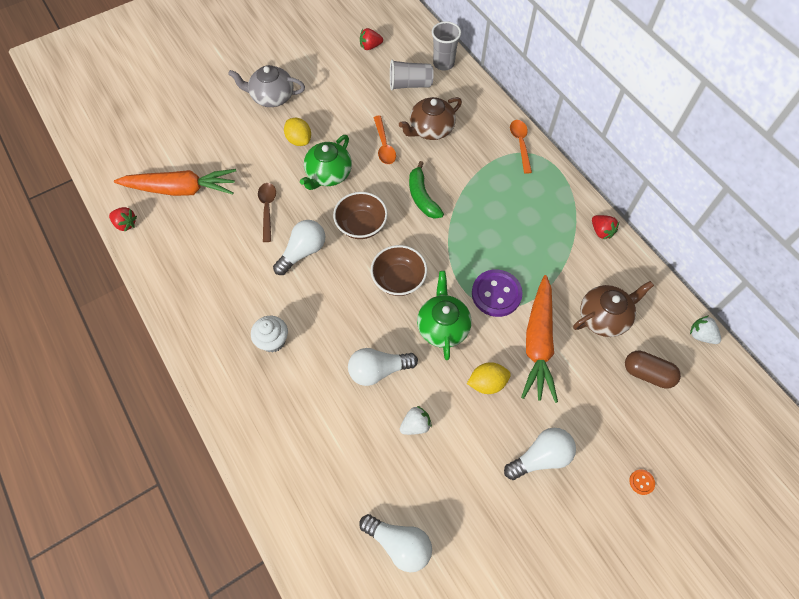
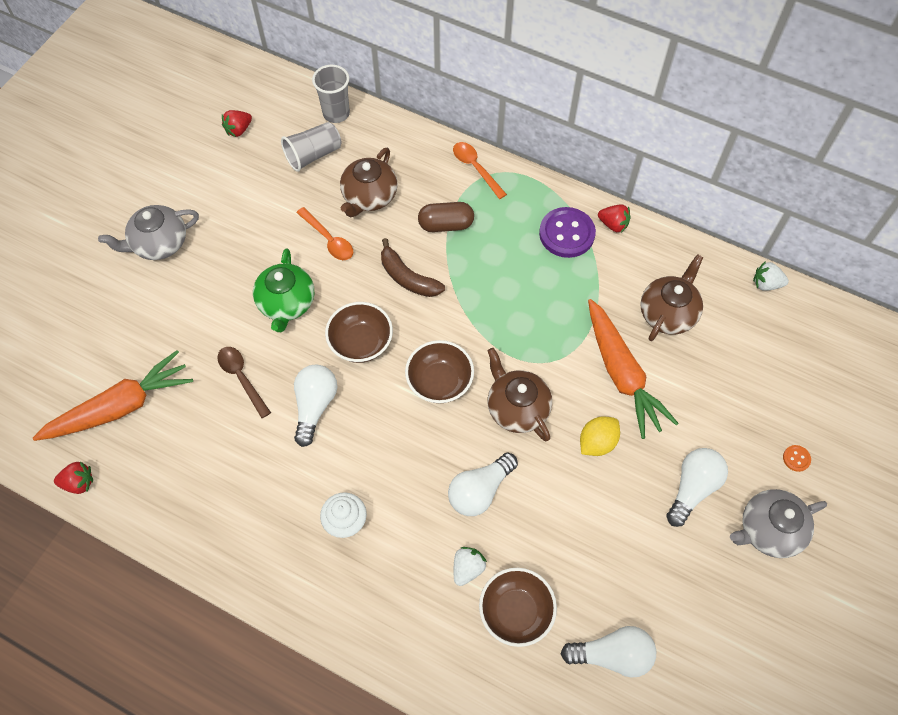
camera: 30 degrees left, 0 degrees up
yellow lemon [284,118,311,146] -> none
white strawberry [400,406,432,435] -> white strawberry moved to [454,547,487,586]
green banana [409,161,444,219] -> brown banana [381,238,445,297]
green teapot [417,271,472,360] -> brown teapot [487,348,552,441]
purple button [472,269,523,317] -> purple button moved to [539,207,596,258]
brown capsule [625,351,681,389] -> brown capsule moved to [418,202,474,232]
none -> brown bowl [479,568,557,647]
none -> grey teapot [730,489,827,558]

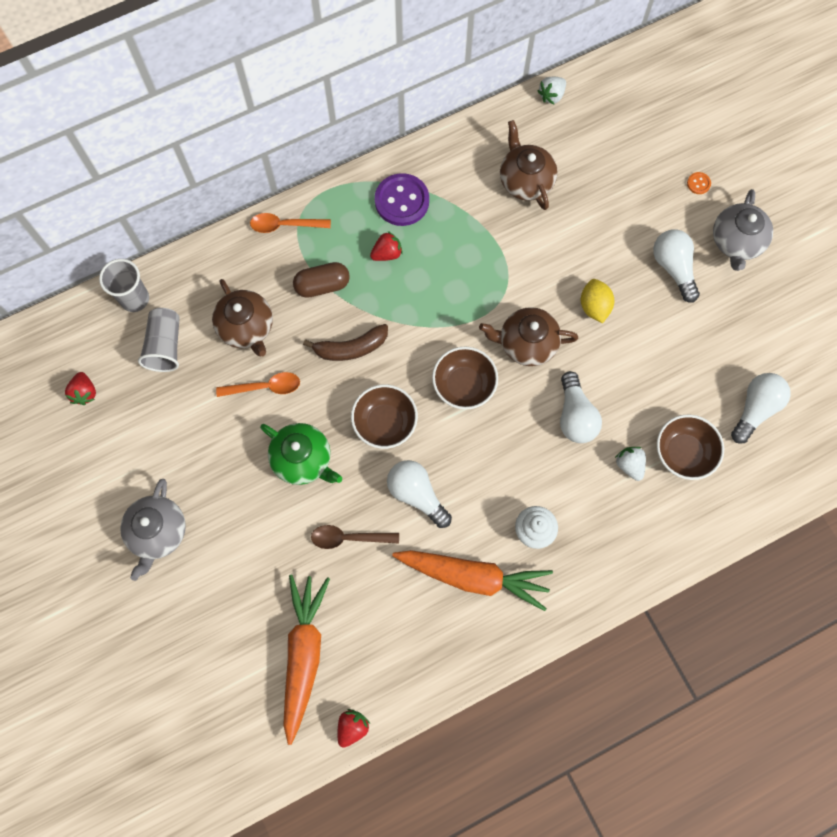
camera: 55 degrees left, 10 degrees up
brown capsule [418,202,474,232] -> brown capsule turned 45 degrees clockwise [293,262,350,298]
orange carrot [588,299,679,439] -> orange carrot moved to [392,550,553,611]
red strawberry [598,204,630,233] -> red strawberry moved to [370,231,403,261]

